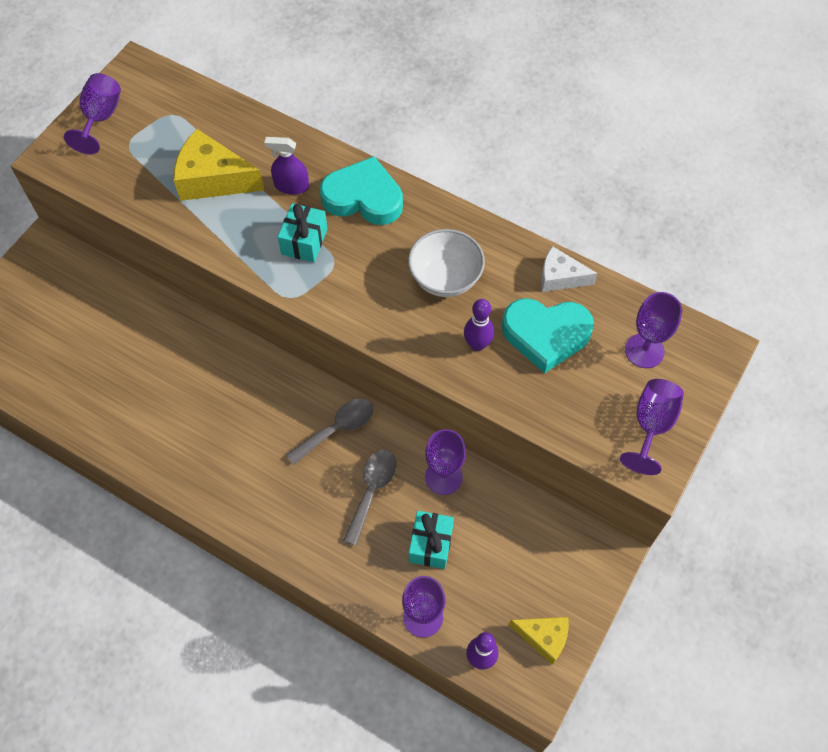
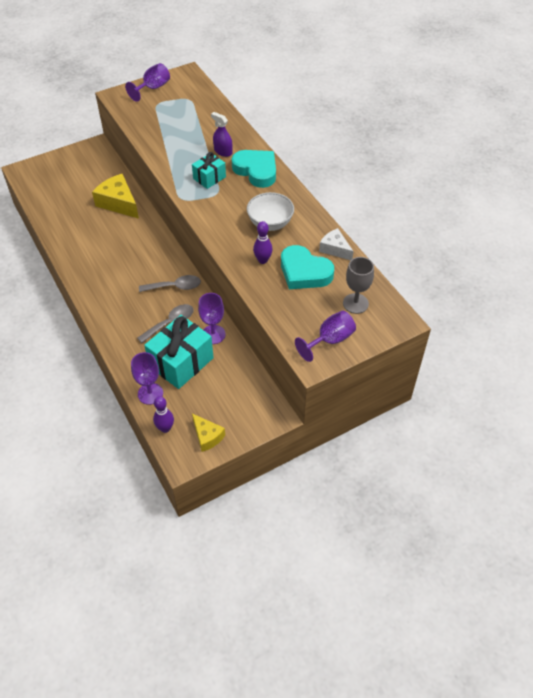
camera: 30 degrees right, 10 degrees down
yellow cheese [174,129,264,201] -> yellow cheese moved to [92,174,139,219]
turquoise gift [409,511,454,569] -> turquoise gift [144,315,214,389], size x1.79
purple goblet [625,292,682,368] -> grey goblet [343,257,374,314]

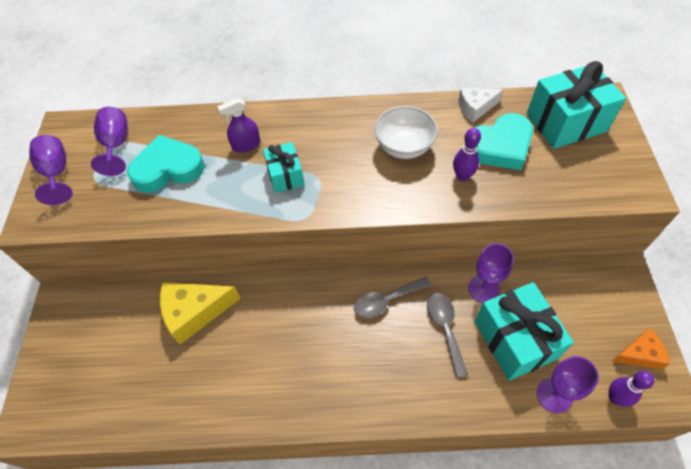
camera: 60 degrees left, 5 degrees up
grey spoon [139,275,201,292] -> grey spoon turned 135 degrees counterclockwise [354,277,432,318]
yellow cheese [192,413,225,452] -> orange cheese [612,328,670,369]
turquoise heart [232,150,276,188] -> turquoise heart moved to [127,135,204,193]
purple goblet [295,311,356,362] -> purple goblet moved to [91,107,128,176]
grey goblet [343,257,374,314] -> turquoise gift [527,61,626,149]

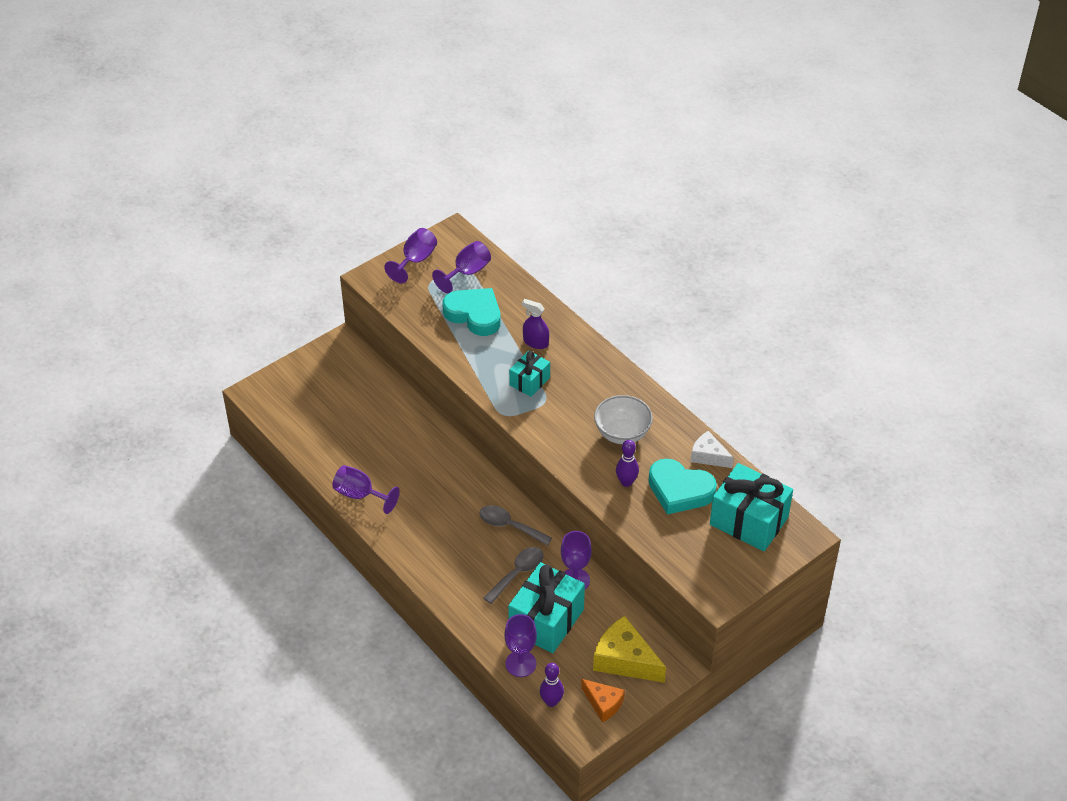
camera: 50 degrees right, 10 degrees down
yellow cheese [160,282,241,344] -> yellow cheese moved to [593,616,666,683]
none -> purple goblet [332,465,400,514]

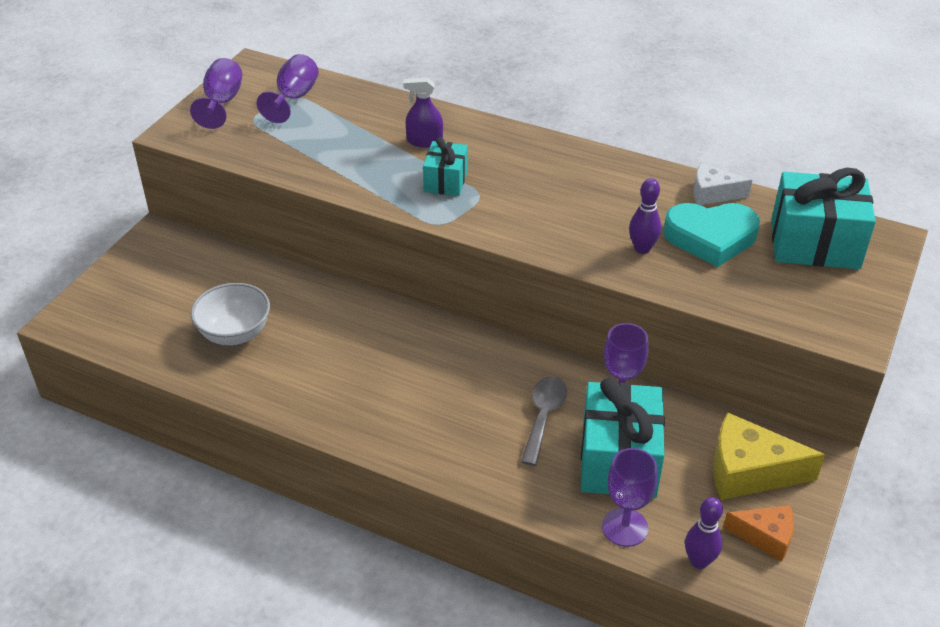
camera: 25 degrees left, 5 degrees down
purple goblet [332,465,400,514] -> none
turquoise heart [442,288,501,336] -> none
grey spoon [479,505,552,545] -> none
white bowl [594,395,653,444] -> white bowl moved to [191,283,270,345]

